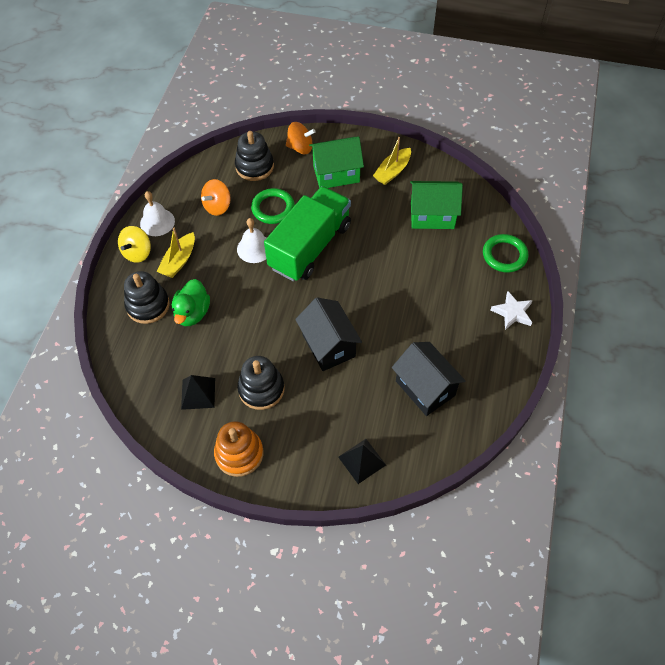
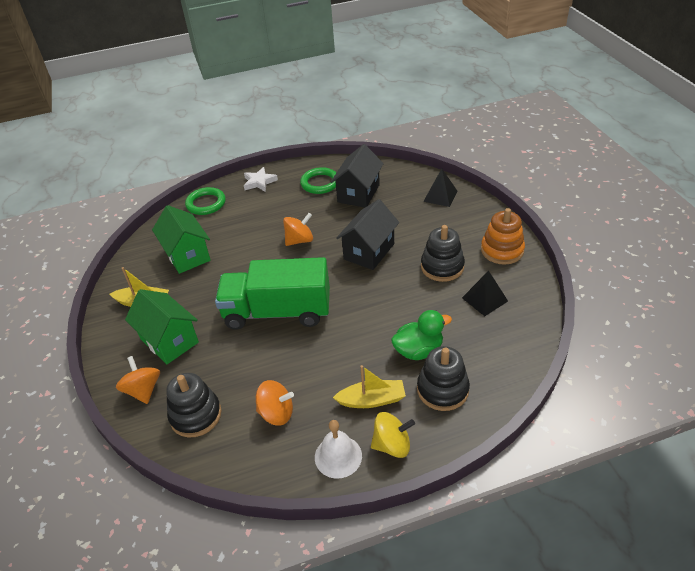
camera: 120 degrees left, 15 degrees down
white bell [237,218,267,263] -> none
green ring [251,188,295,224] -> green ring moved to [300,167,337,194]
none -> orange spinning top [283,213,313,246]

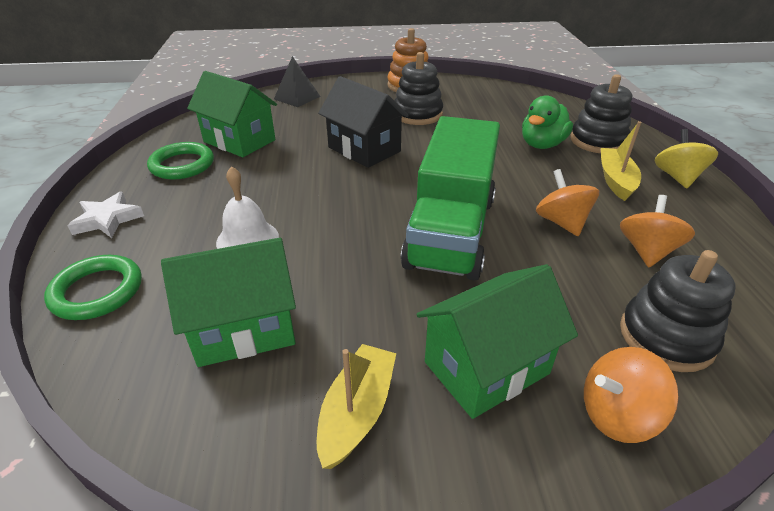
camera: 80 degrees left, 5 degrees down
orange spinning top [283,213,313,246] -> orange spinning top moved to [536,169,599,236]
white bell [315,420,362,479] -> white bell moved to [216,166,279,249]
black house [331,144,384,208] -> green house [187,71,277,157]
green duck [391,310,452,360] -> green duck turned 135 degrees counterclockwise [522,95,573,149]
black pyramid [462,271,508,316] -> none

